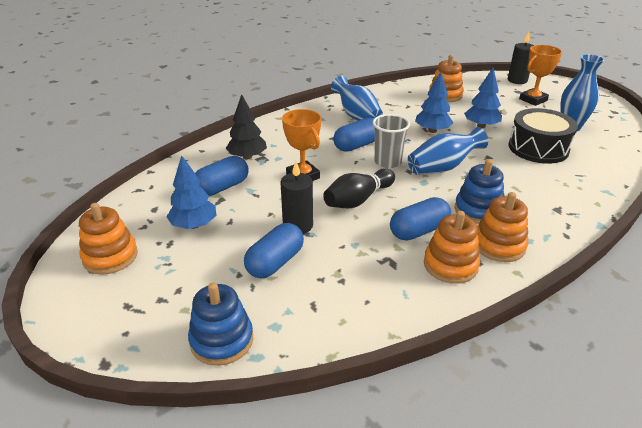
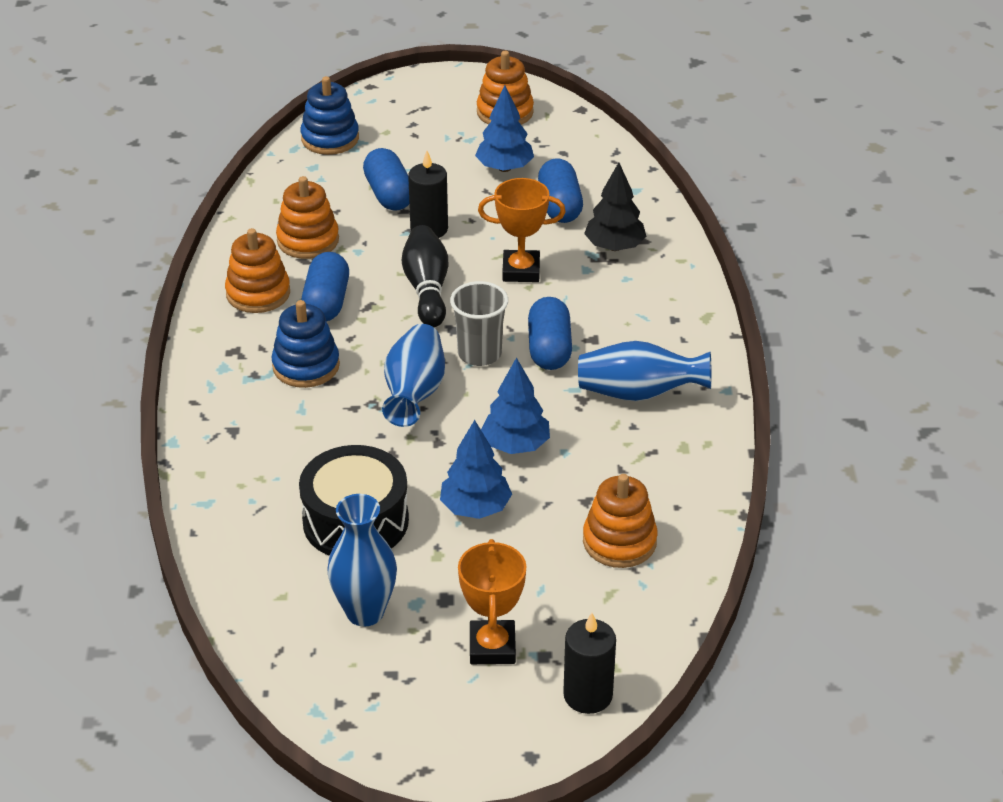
camera: 125 degrees right, 5 degrees up
orange stacking toy [477,192,528,262] -> orange stacking toy moved to [276,176,339,259]

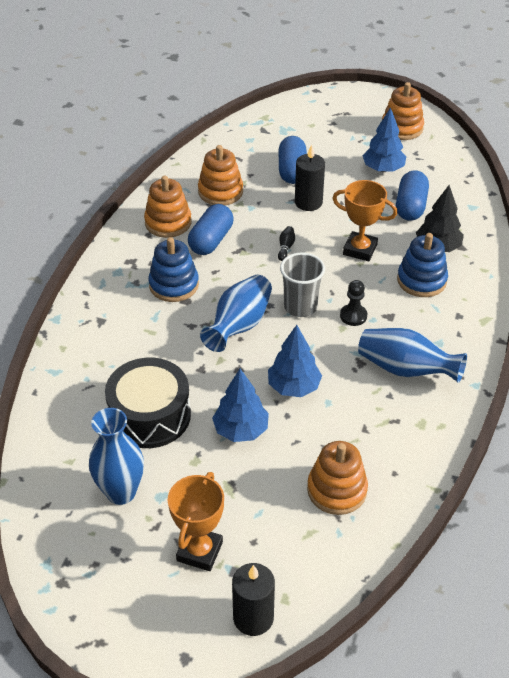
camera: 20 degrees right, 5 degrees up
blue stacking toy [300,76,359,155] -> blue stacking toy moved to [397,233,448,297]
black bowling pin [402,225,448,327] -> black bowling pin [278,226,295,261], size x0.45
blue capsule [528,297,572,370] -> black pawn [340,280,367,326]

